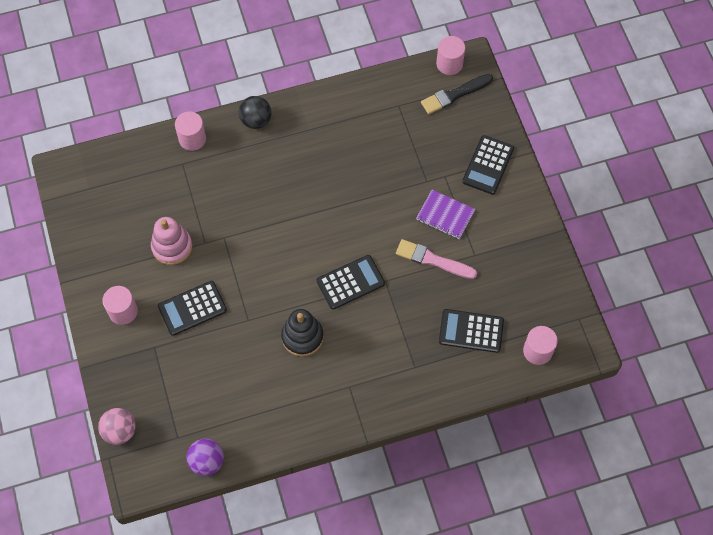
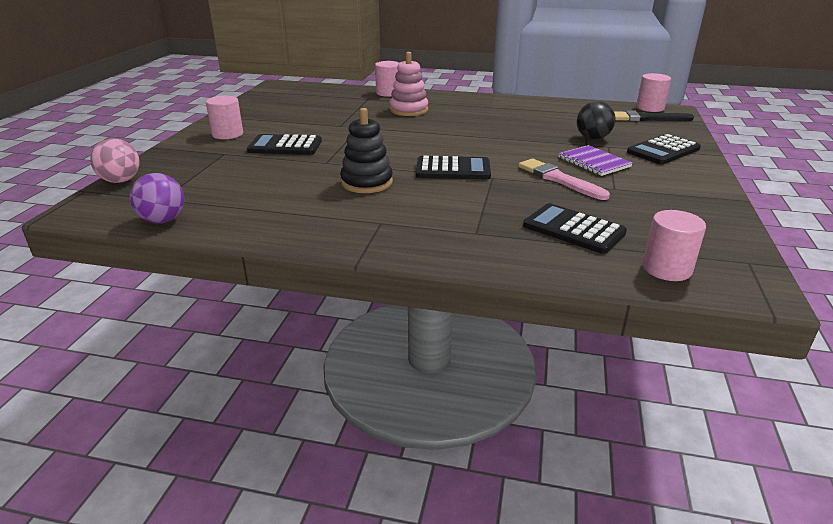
camera: 30 degrees right, 35 degrees down
pink stacking toy [151,217,192,265] -> pink stacking toy moved to [390,52,428,116]
black ball [239,96,271,129] -> black ball moved to [577,101,616,139]

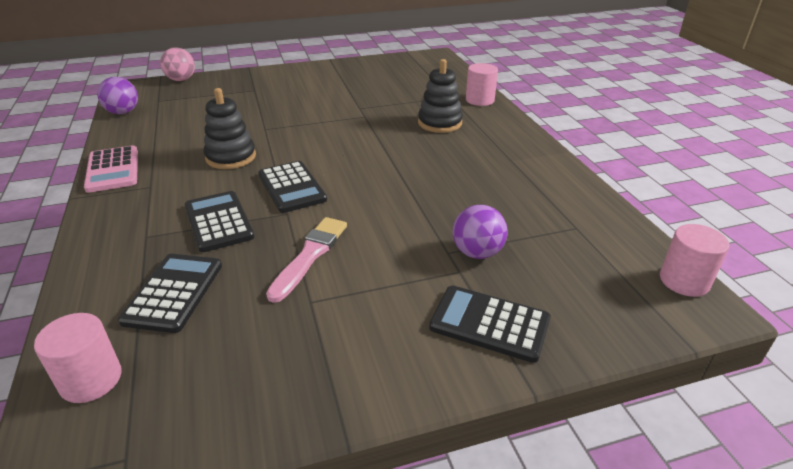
camera: 60 degrees right, 5 degrees up
pink cylinder [206,96,243,139] -> none
black calculator [247,134,322,155] -> black calculator moved to [185,191,254,252]
pink stacking toy [390,52,428,116] -> black stacking toy [418,59,463,133]
purple notebook [558,145,633,176] -> none
black ball [577,101,616,139] -> purple ball [453,205,508,259]
black brush [614,110,694,121] -> none
none -> pink calculator [84,145,138,193]

